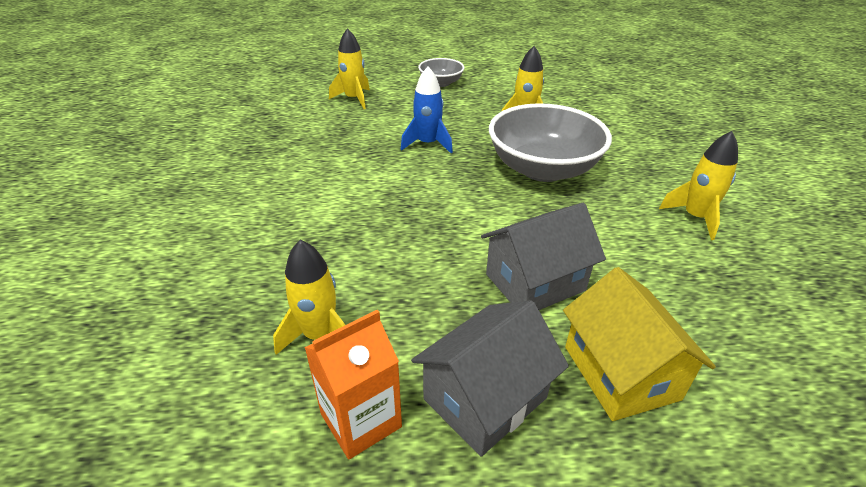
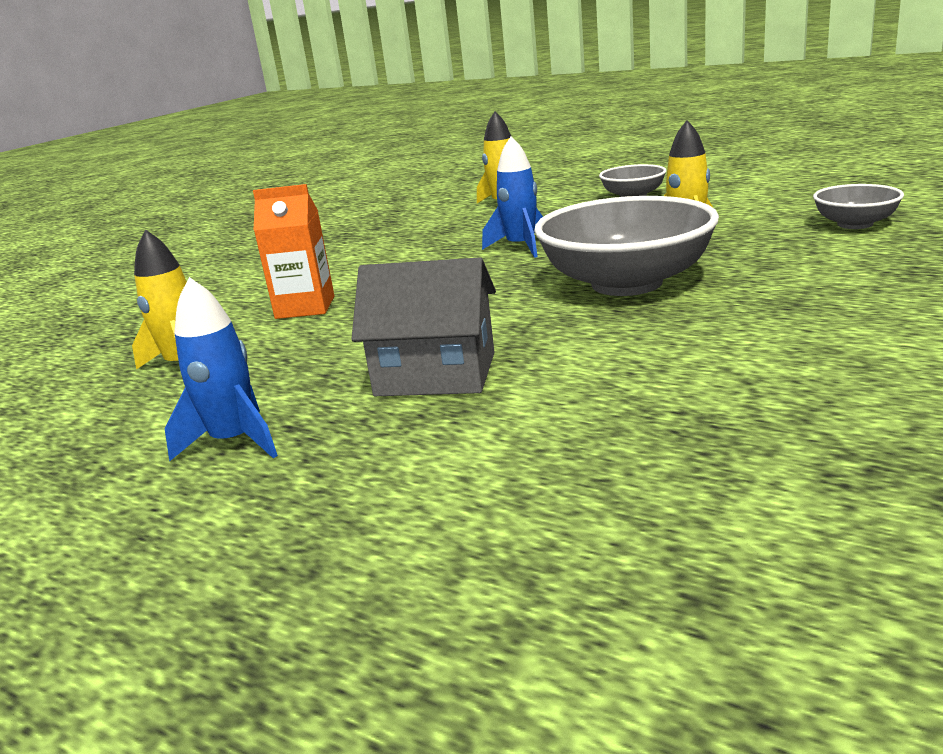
camera: 40 degrees right, 15 degrees down
orange carton [304,310,402,459] -> orange carton moved to [253,184,334,319]
grey house [411,300,569,457] -> blue rocket [165,277,278,462]
yellow house [563,267,716,421] -> none
yellow rocket [659,131,738,240] -> none
none -> grey bowl [813,184,904,229]

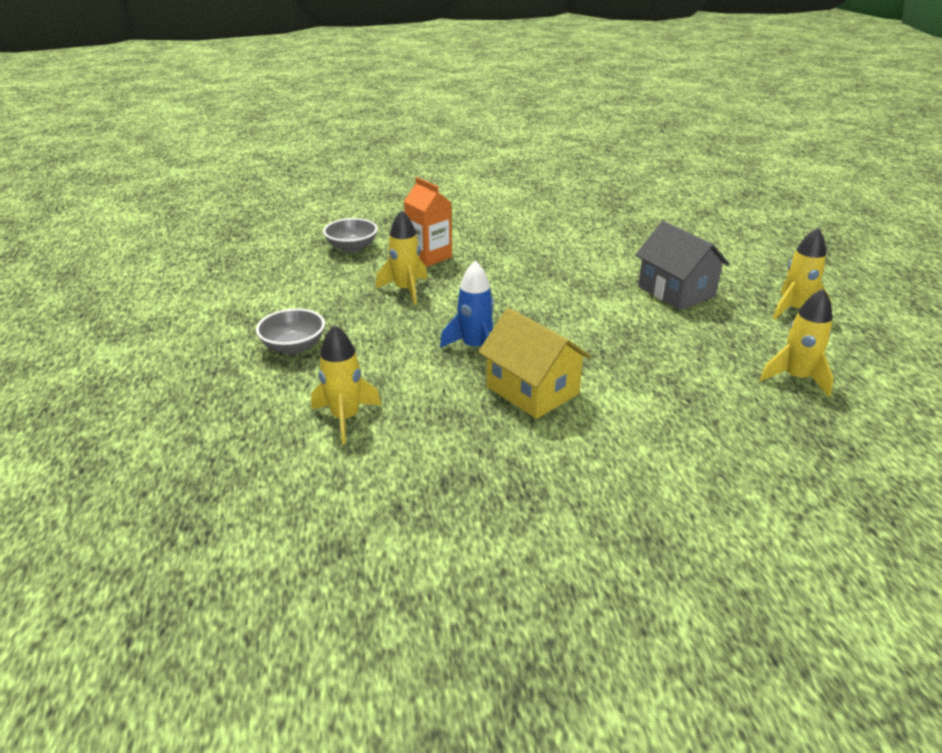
camera: 135 degrees left, 10 degrees up
blue rocket [165,277,278,462] -> yellow rocket [773,228,832,320]
orange carton [253,184,334,319] -> orange carton moved to [404,177,452,267]
grey bowl [534,196,719,296] -> none
none -> yellow house [478,308,592,419]

